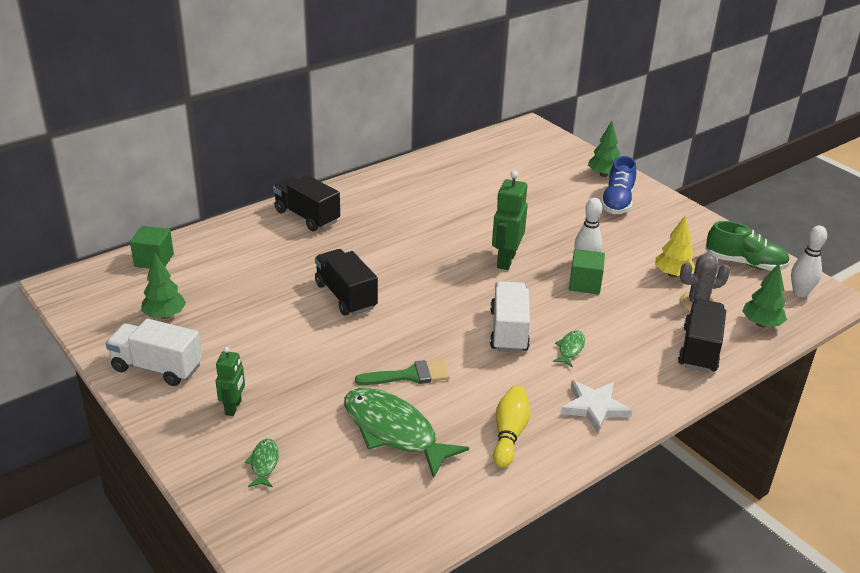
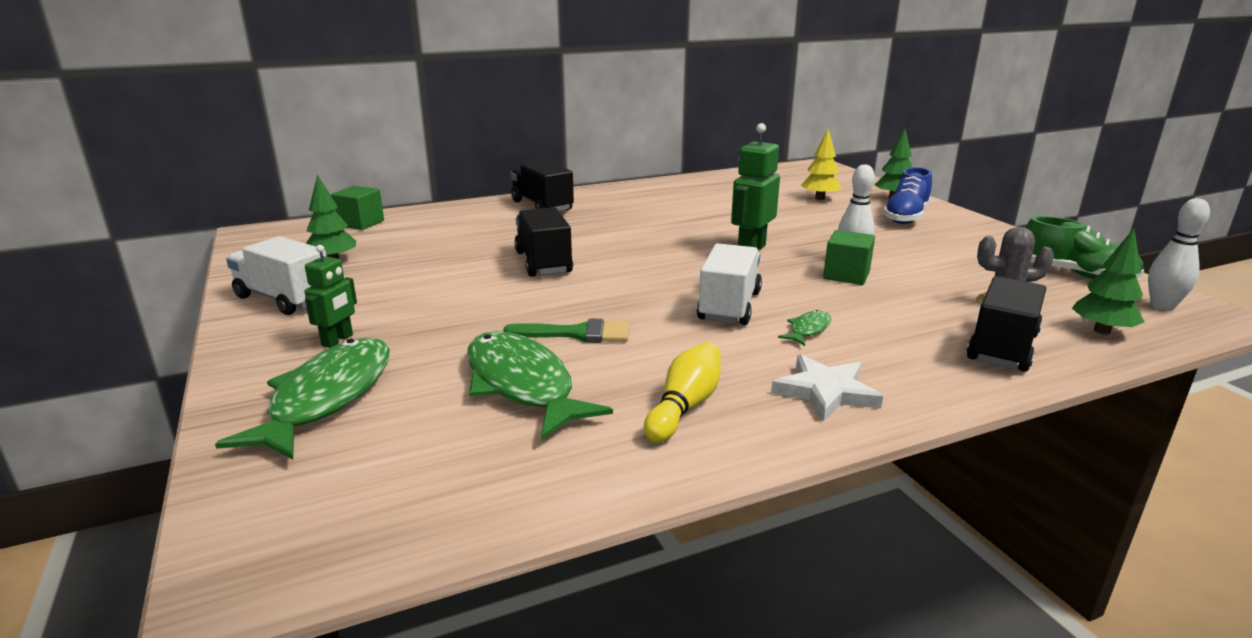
camera: 15 degrees right, 10 degrees down
green fish [245,439,279,487] -> green fish [215,338,390,460], size x2.28
yellow tree [655,215,695,277] -> yellow tree moved to [801,129,842,200]

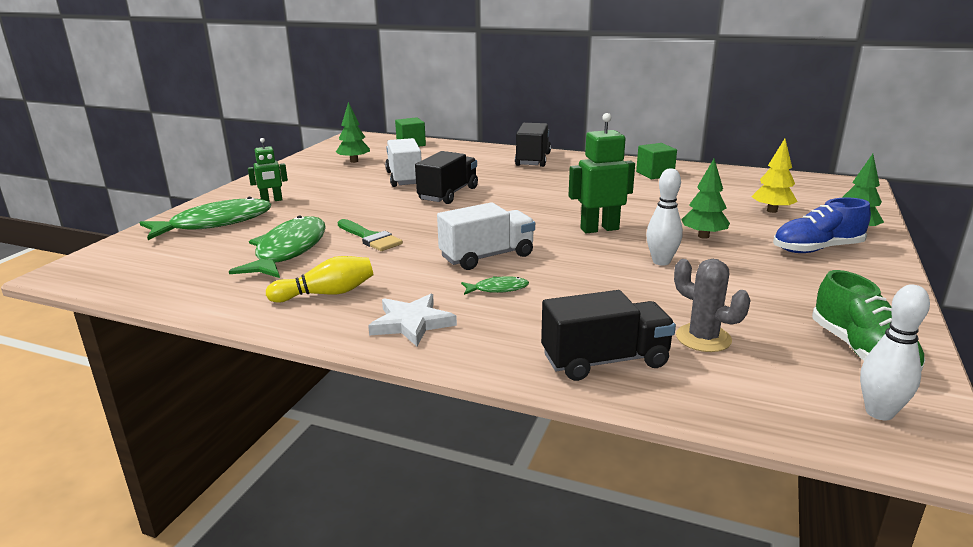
camera: 45 degrees right, 0 degrees up
white truck [226,236,327,315] -> white truck moved to [385,138,422,187]
green cube [823,230,875,285] -> green cube moved to [636,143,677,179]
green tree [1072,229,1145,334] -> green tree moved to [681,159,730,239]

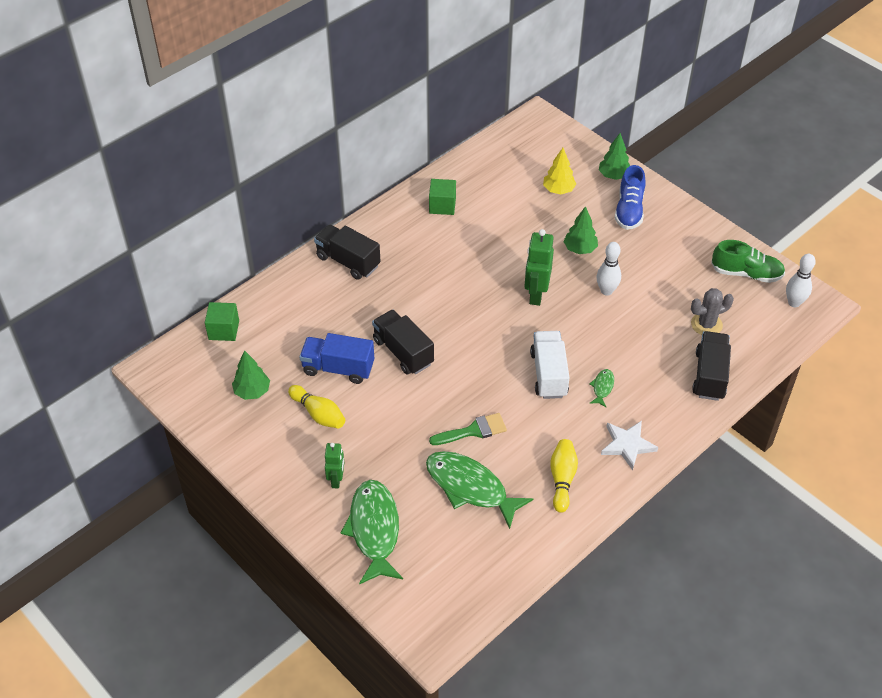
camera: 65 degrees left, 25 degrees up
white truck [385,138,422,187] -> blue truck [299,333,374,384]
none -> yellow bowling pin [288,385,345,429]

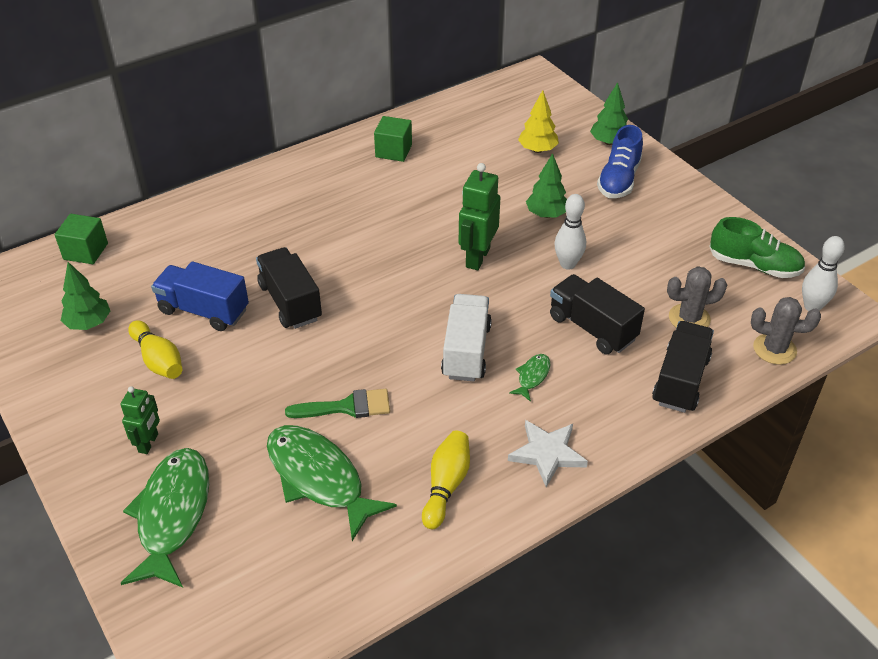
camera: 10 degrees right, 5 degrees down
black truck [314,225,381,280] -> black truck moved to [550,274,645,354]
none -> grey cactus [751,297,821,365]

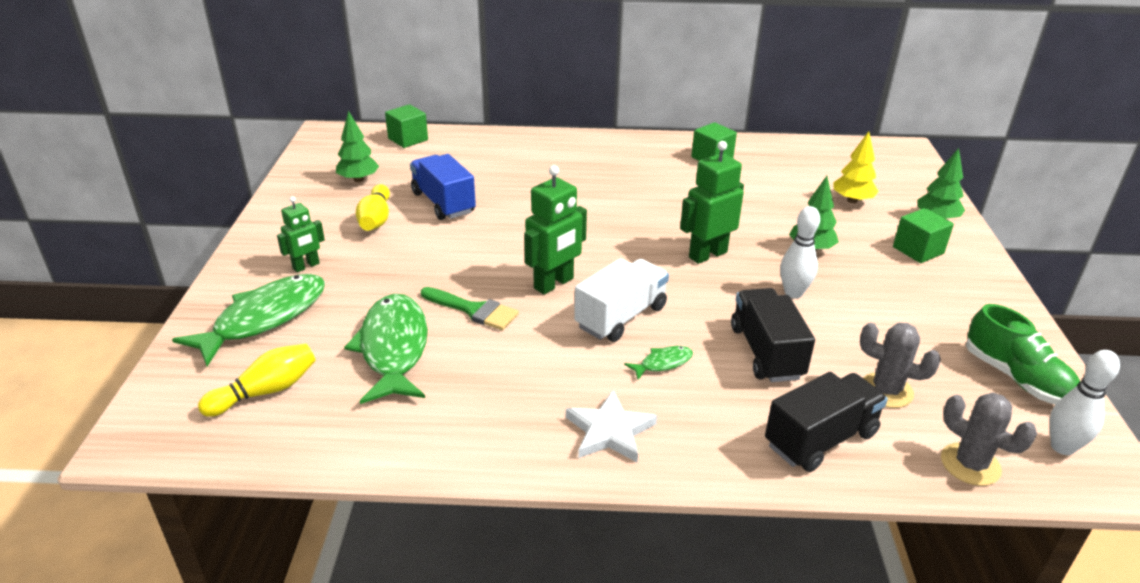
camera: 35 degrees right, 10 degrees down
black truck [256,247,322,329] -> none
yellow bowling pin [422,431,470,529] -> yellow bowling pin moved to [198,344,316,417]
blue shoe [597,125,643,198] -> green cube [893,208,954,263]
none -> green robot [524,165,587,294]

